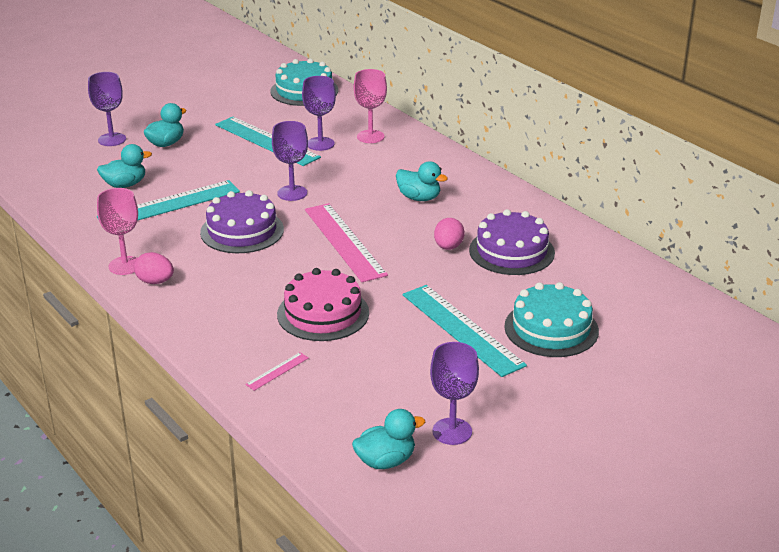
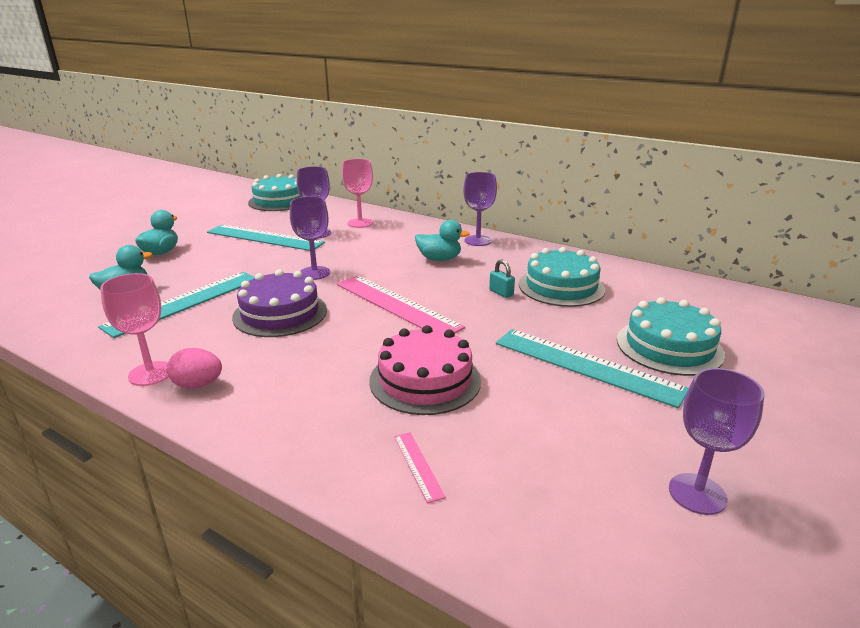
camera: 20 degrees left, 5 degrees down
purple goblet [88,72,126,146] -> purple goblet moved to [463,172,497,246]
pink ruler [245,352,309,391] -> pink ruler turned 45 degrees counterclockwise [394,432,446,503]
turquoise duck [352,409,425,469] -> none
pink egg [434,218,465,250] -> turquoise padlock [489,259,515,298]
purple cake [469,209,555,275] -> turquoise cake [519,247,605,307]

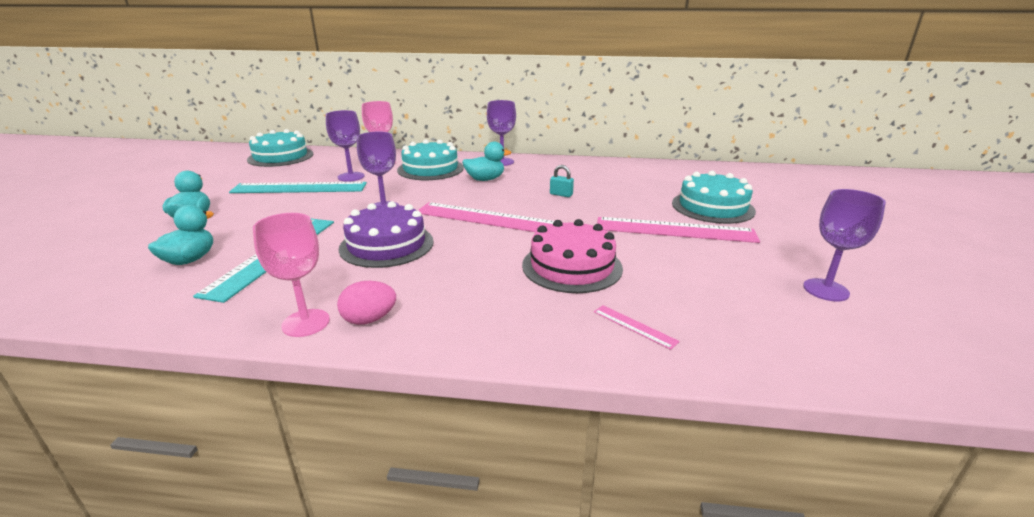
camera: 25 degrees left, 0 degrees up
turquoise ruler [496,329,689,408] -> pink ruler [597,217,760,243]
turquoise cake [519,247,605,307] -> turquoise cake moved to [397,139,464,180]

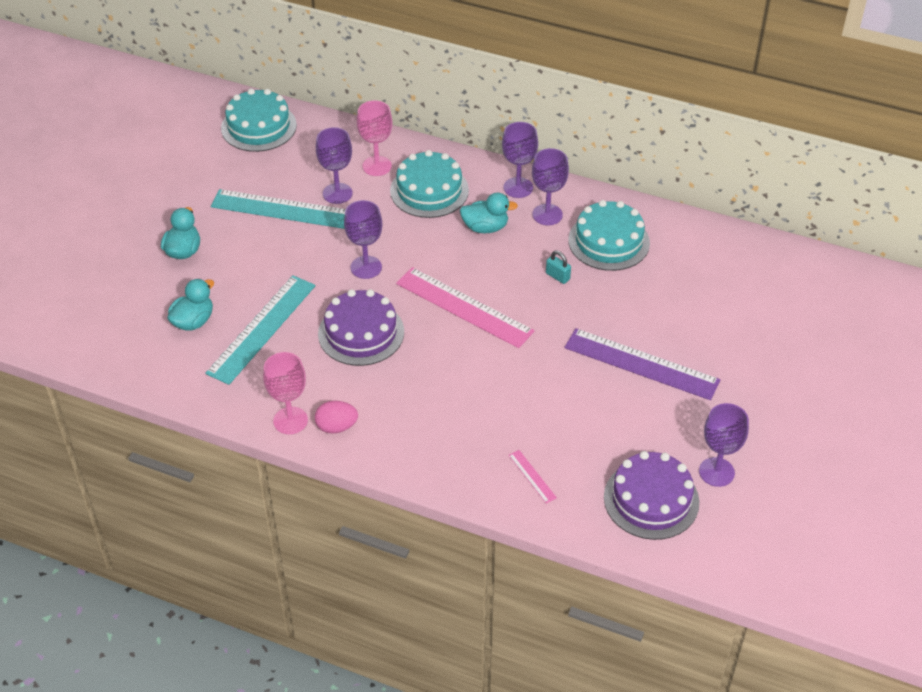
camera: 15 degrees right, 20 degrees up
pink cake [522,219,623,293] -> none
pink ruler [597,217,760,243] -> purple ruler [564,328,721,400]
turquoise cake [672,171,756,224] -> turquoise cake moved to [568,200,650,271]
none -> purple goblet [532,148,569,225]
none -> purple cake [604,451,699,540]

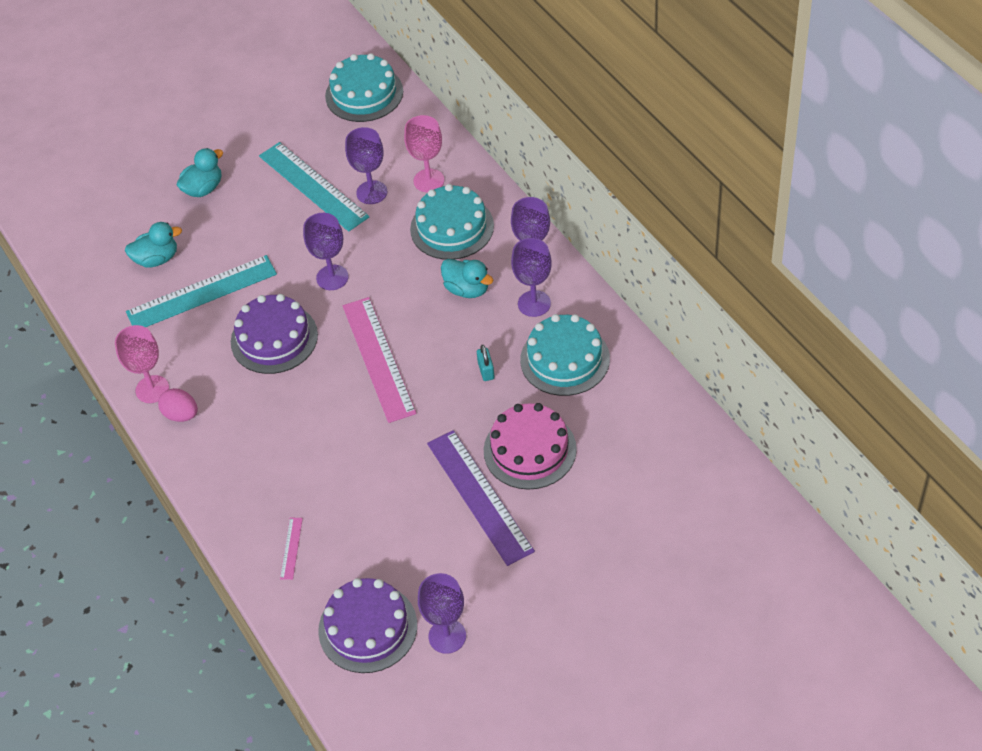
camera: 40 degrees right, 5 degrees up
none -> pink cake [484,403,577,490]

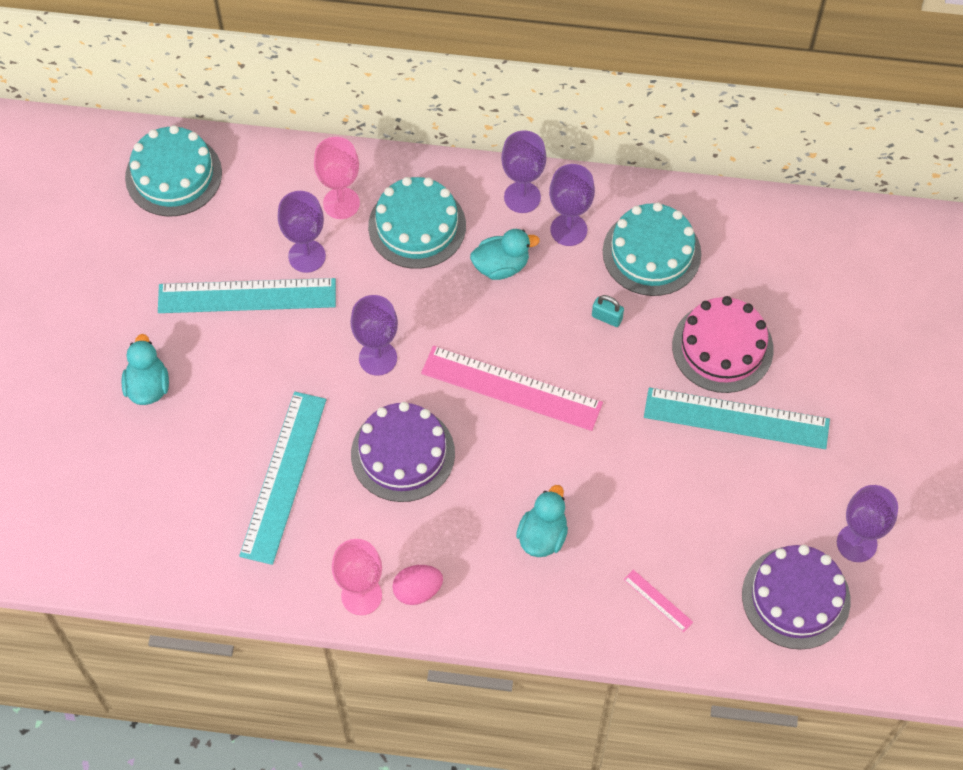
camera: 55 degrees left, 10 degrees up
turquoise duck [125,222,182,268] -> turquoise duck moved to [516,485,568,557]
purple ruler [427,430,535,566] -> turquoise ruler [644,387,830,449]

